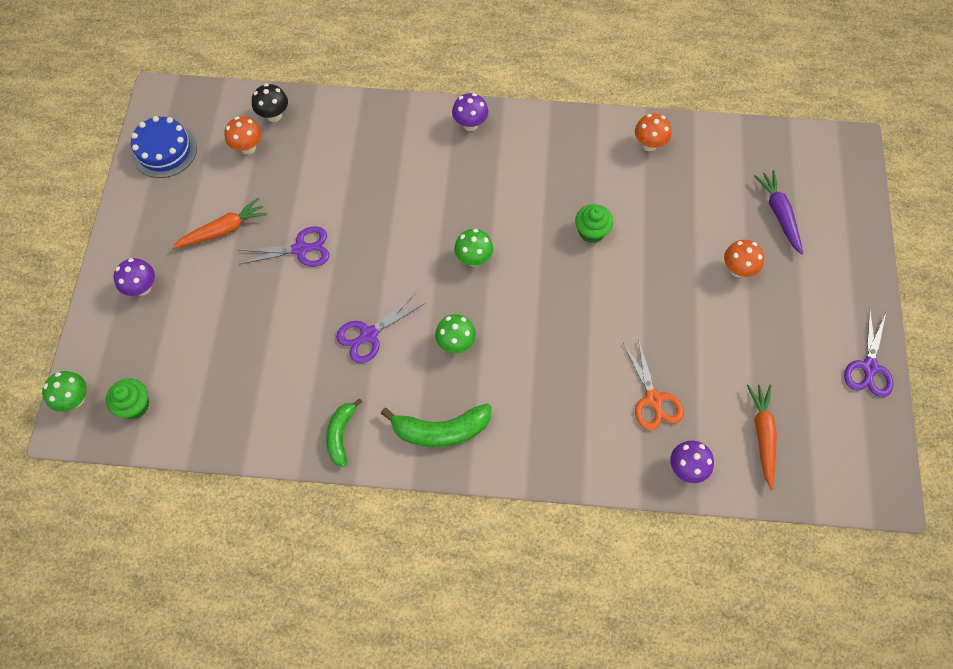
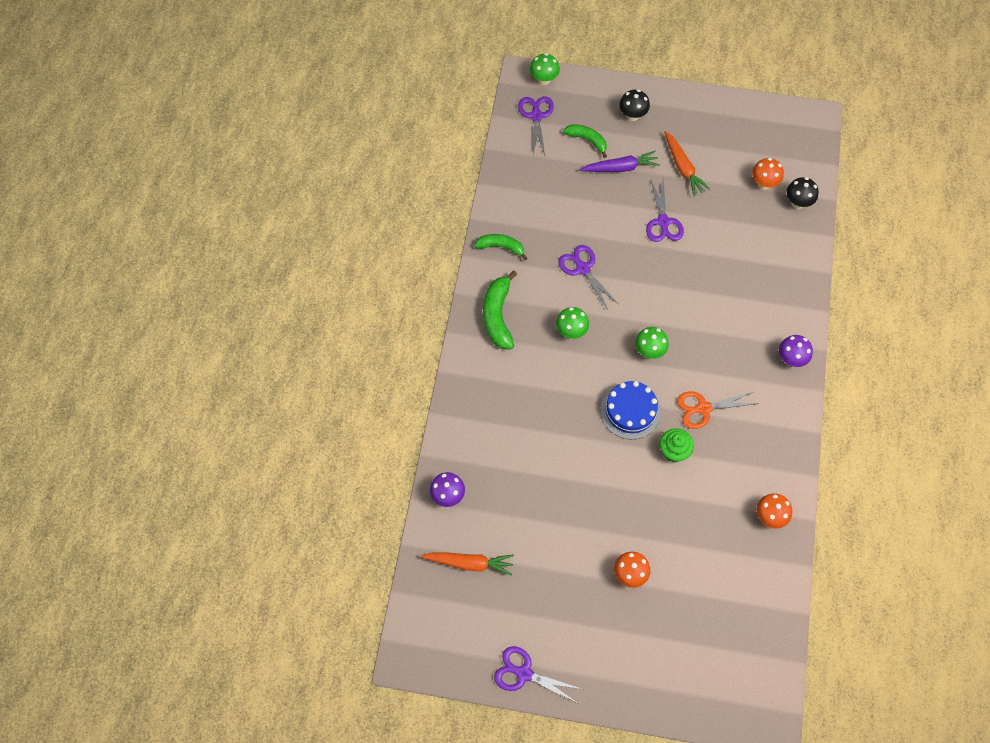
camera: 95 degrees right, 0 degrees up
green cupcake [106,378,149,419] -> purple scissors [518,96,554,155]
purple mushroom [113,258,155,296] -> black mushroom [619,90,650,121]
blue cake [131,116,197,178] -> blue cake moved to [600,381,661,440]
orange scissors [623,338,684,430] -> orange scissors moved to [677,391,759,429]
purple carrot [754,170,803,255] -> purple carrot moved to [580,150,660,172]
none -> green banana [563,124,607,158]

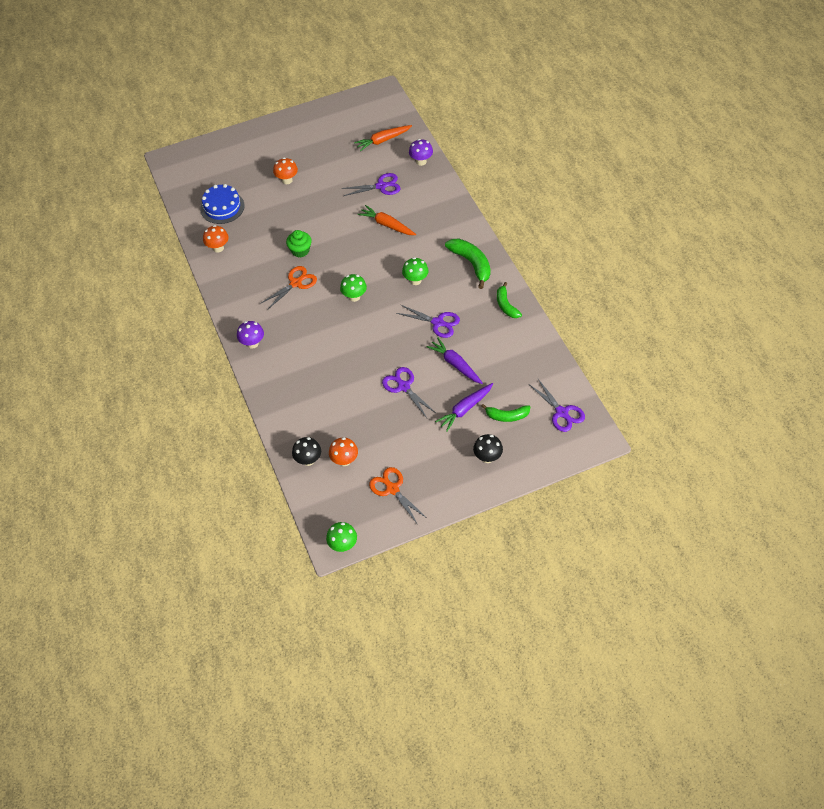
camera: 150 degrees right, 10 degrees down
green banana [474,234,527,260] -> green banana turned 90 degrees clockwise [497,282,522,318]
purple scissors [494,646,581,704] -> purple scissors moved to [341,173,401,196]
green mushroom [530,53,560,85] -> green mushroom moved to [326,522,357,552]
blue cake [600,381,661,440] -> blue cake moved to [200,184,245,224]
orange carrot [664,131,710,196] -> orange carrot moved to [358,205,416,235]
none -> orange scissors [369,467,428,525]
none -> purple carrot [427,337,483,384]

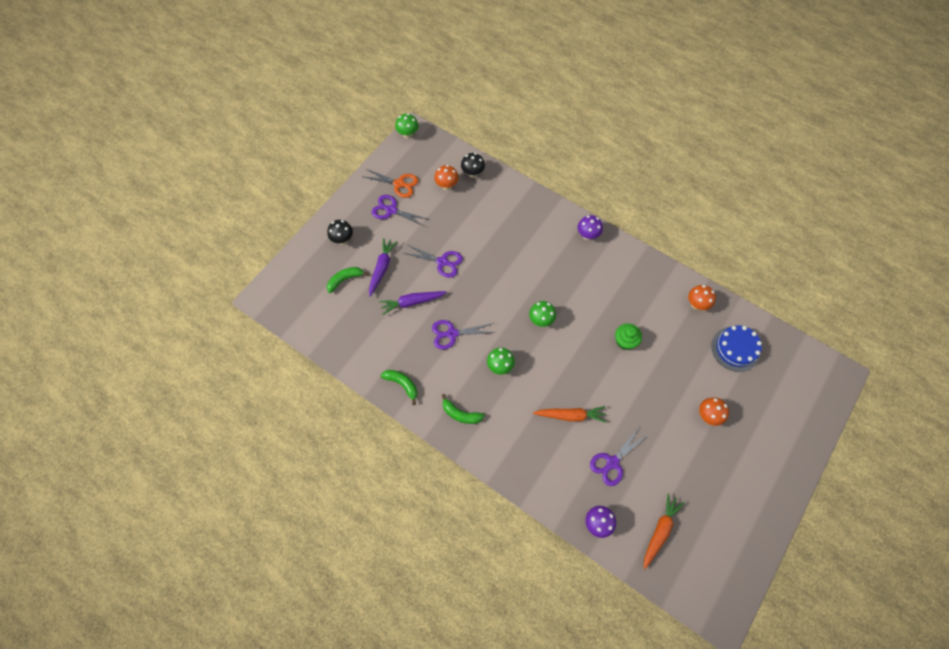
camera: 145 degrees right, 10 degrees up
orange scissors [260,266,317,310] -> none
purple carrot [427,337,483,384] -> purple carrot turned 150 degrees clockwise [379,291,447,315]
green banana [445,238,491,289] -> green banana [442,394,484,424], size x0.65
purple scissors [530,379,585,432] -> purple scissors moved to [372,195,428,226]

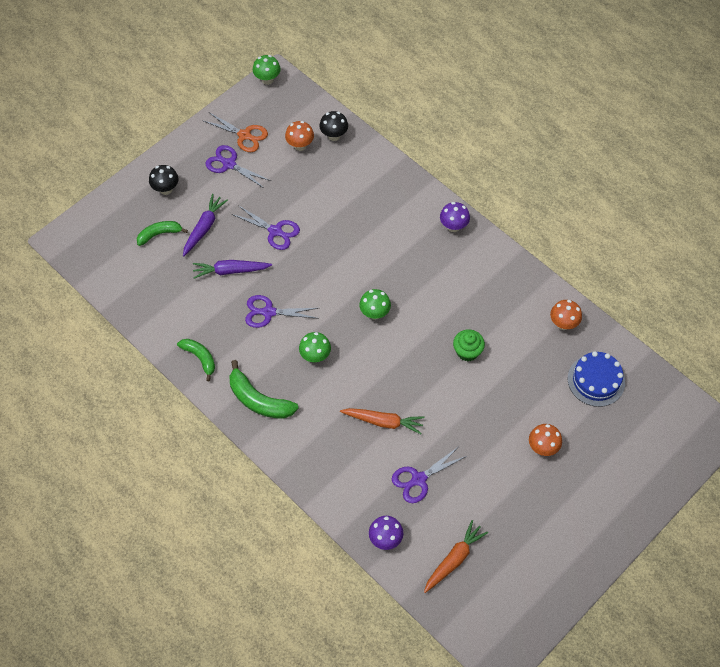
camera: 10 degrees right, 5 degrees down
green banana [442,394,484,424] -> green banana [230,360,299,419], size x1.54

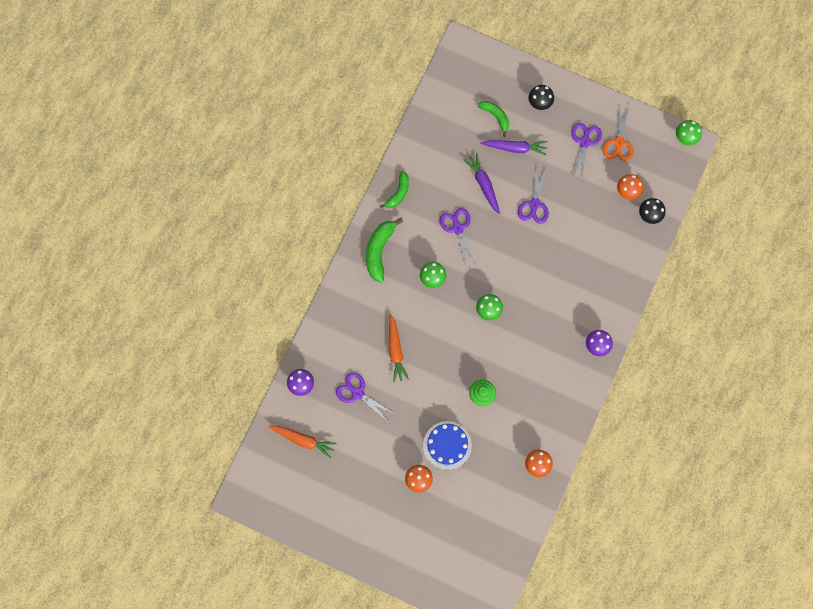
camera: 70 degrees right, 15 degrees up
blue cake [568,351,625,407] -> blue cake moved to [423,421,472,470]

